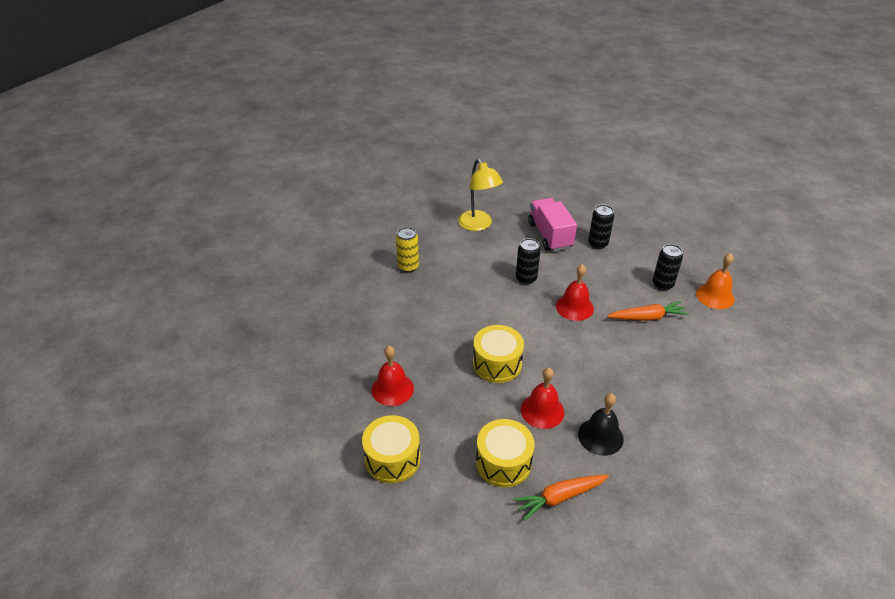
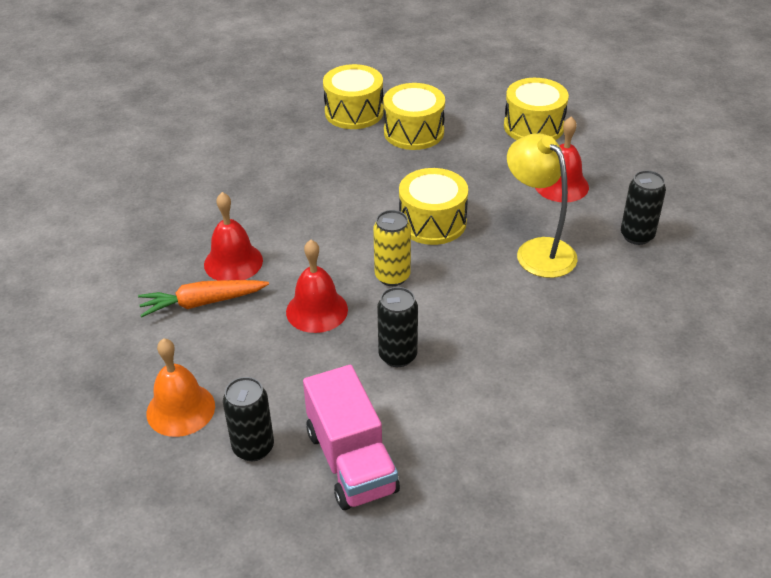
camera: 175 degrees right, 0 degrees up
yellow can [396,227,419,273] -> yellow can moved to [373,210,411,286]
yellow lamp [458,159,503,231] -> yellow lamp moved to [507,133,578,278]
orange carrot [513,475,609,520] -> yellow drum [323,64,384,129]
red bell [521,368,564,429] -> red bell moved to [204,192,263,281]
black bell [578,393,624,456] -> none
black can [653,244,683,291] -> black can moved to [621,170,666,245]
orange bell [696,253,735,309] -> orange bell moved to [147,338,215,437]

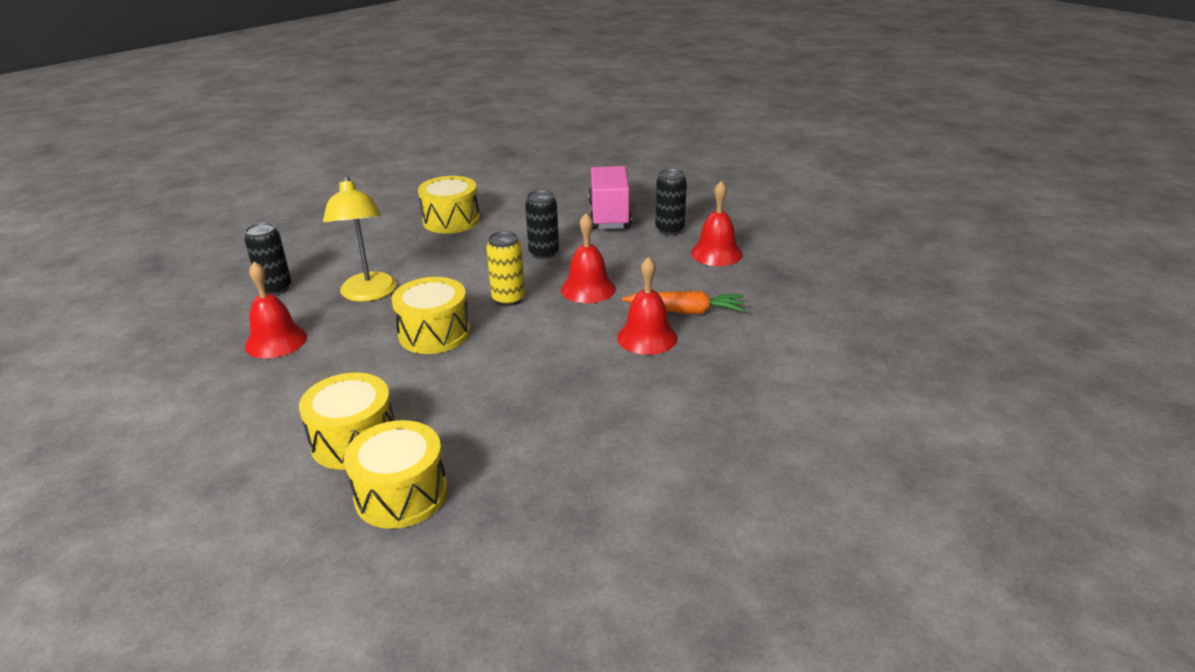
camera: 160 degrees left, 10 degrees down
orange bell [147,338,215,437] -> red bell [691,181,743,266]
yellow drum [504,78,569,140] -> yellow drum moved to [418,176,480,234]

